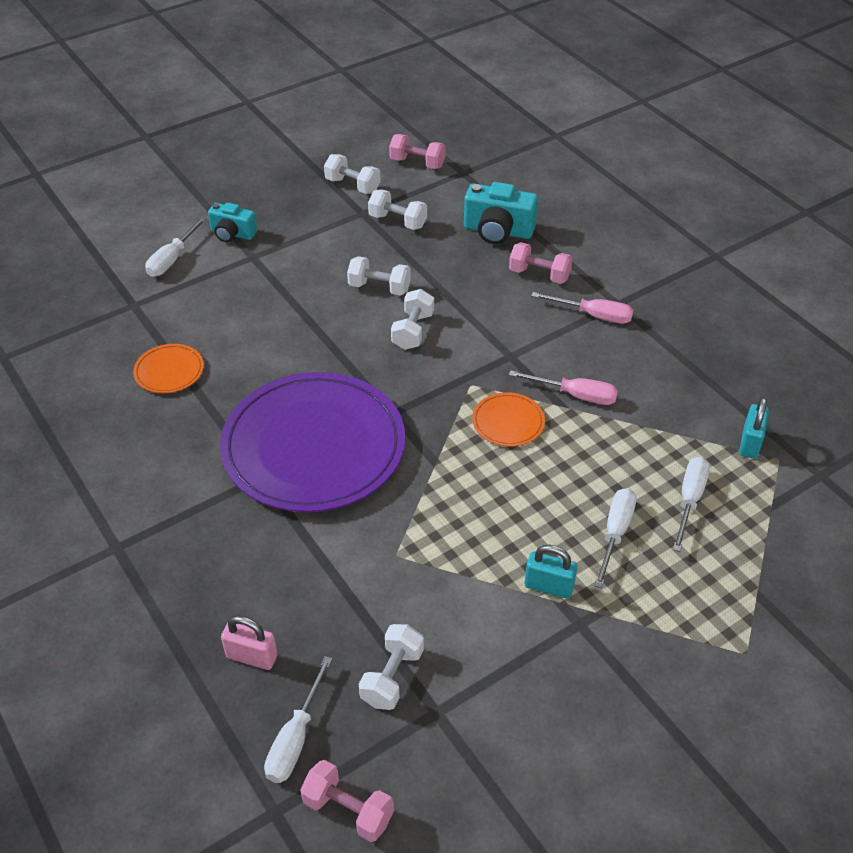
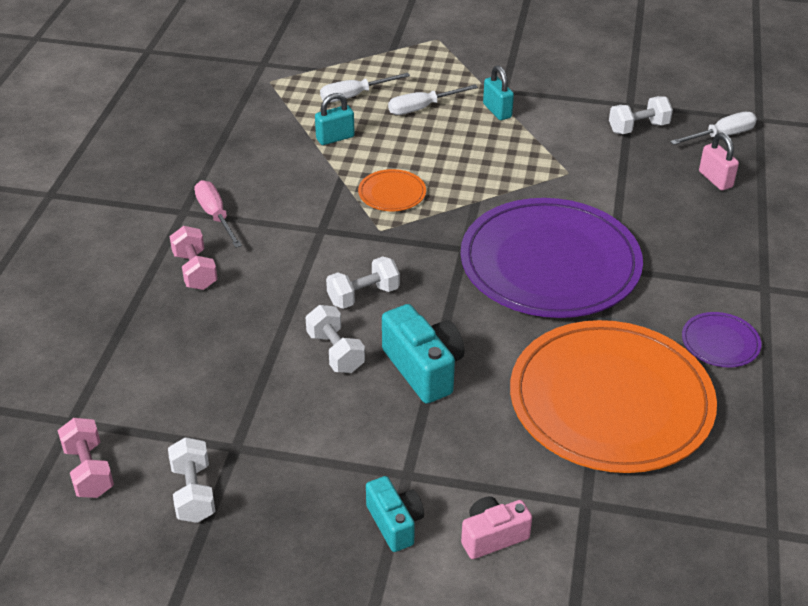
camera: 135 degrees left, 5 degrees down
orange plate [133,344,204,393] -> orange plate [510,320,717,473], size x2.48
white screwdriver [145,216,207,277] -> pink camera [461,497,532,559]
pink dumbbell [300,760,394,842] -> none
white dumbbell [368,189,427,230] -> none
turquoise camera [464,182,538,244] -> turquoise camera moved to [382,304,465,404]
pink screwdriver [509,370,618,405] -> none
turquoise padlock [739,397,769,459] -> turquoise padlock moved to [315,93,355,145]
none -> purple plate [682,312,761,367]

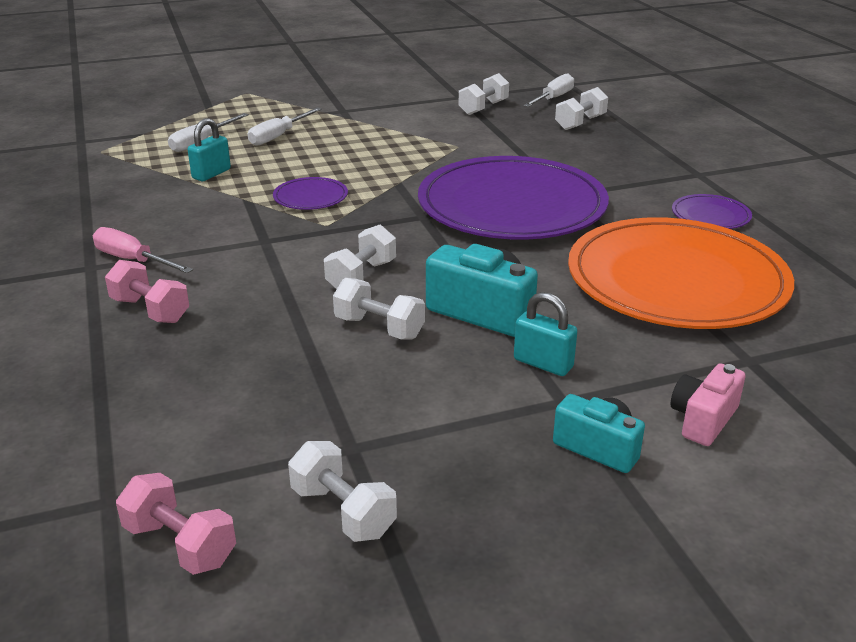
camera: 30 degrees left, 10 degrees down
orange plate [358,169,426,211] -> purple plate [273,177,348,210]
turquoise padlock [483,65,514,120] -> turquoise padlock moved to [514,292,578,376]
pink padlock [699,132,739,191] -> white dumbbell [555,87,608,130]

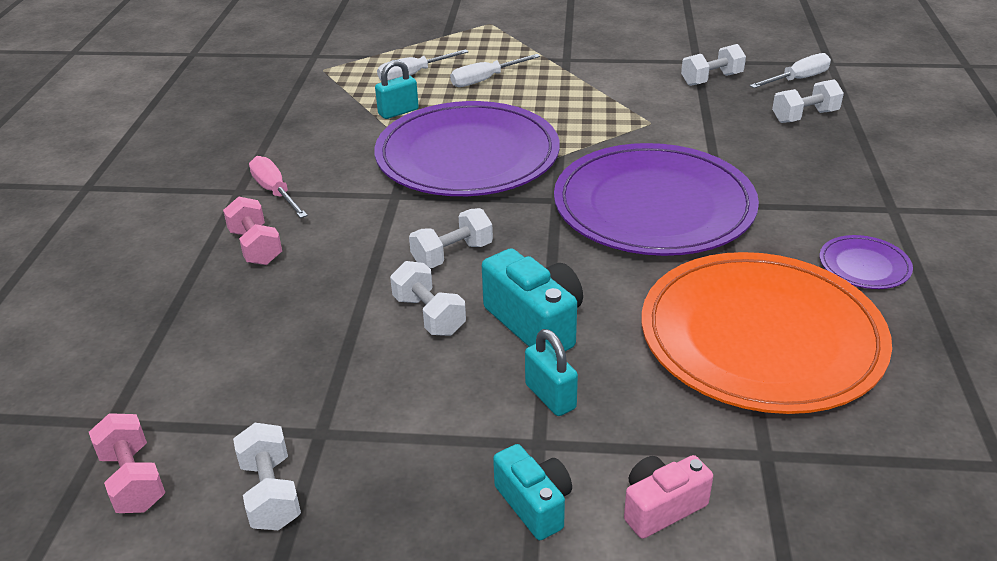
camera: 25 degrees right, 5 degrees up
purple plate [273,177,348,210] -> purple plate [374,101,560,196], size x2.48

